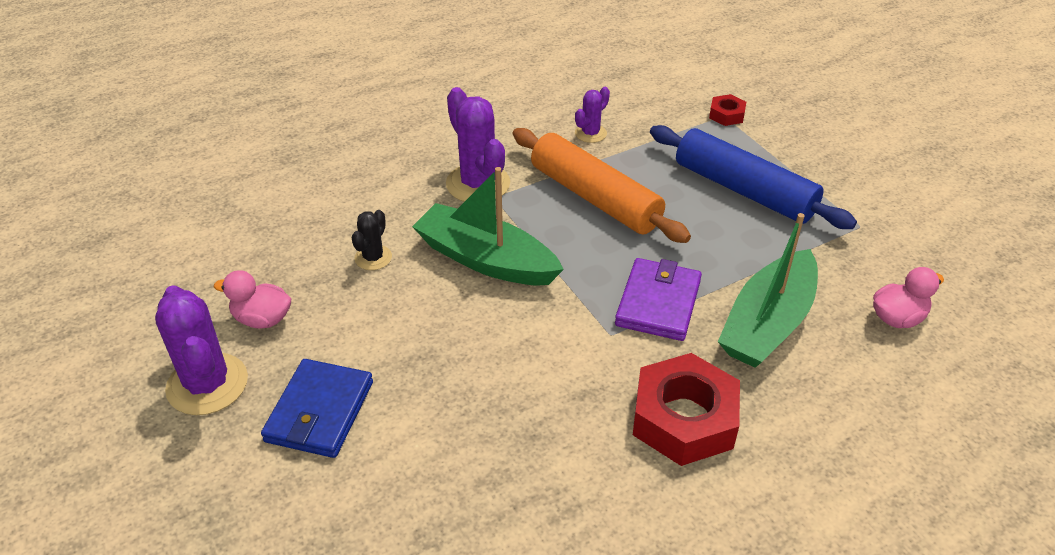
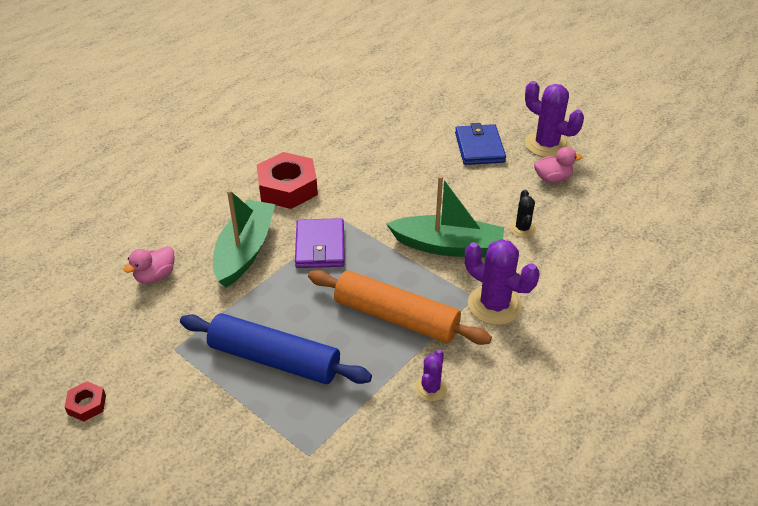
camera: 160 degrees right, 0 degrees up
red nut [709,94,746,126] -> red nut moved to [65,381,106,421]

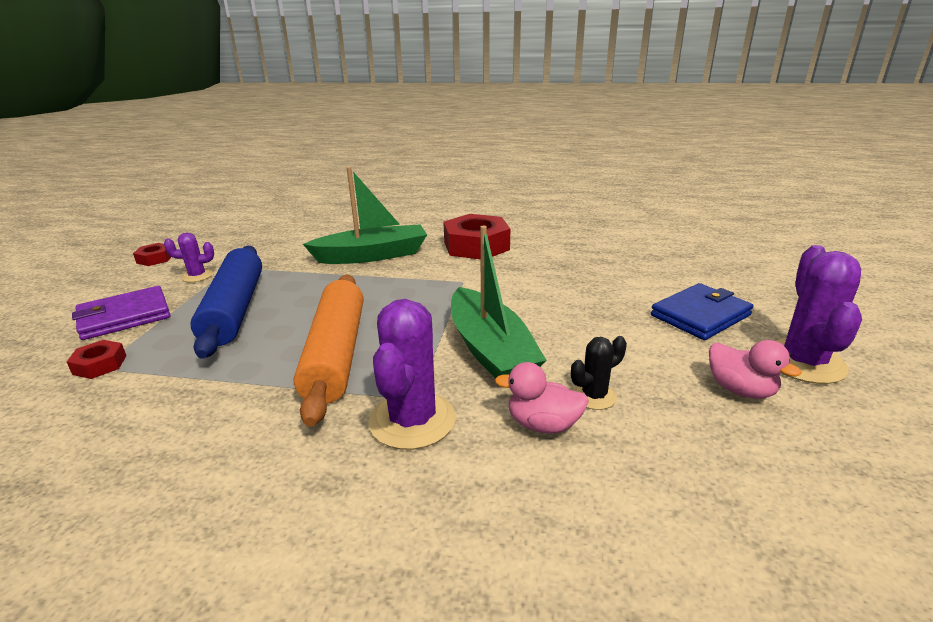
camera: 60 degrees right, 15 degrees down
pink duck [123,246,174,284] -> pink duck moved to [495,362,589,434]
purple wallet [295,218,345,268] -> purple wallet moved to [72,286,170,340]
purple cactus [415,350,447,401] -> purple cactus moved to [164,233,214,282]
none -> red nut [67,340,126,379]

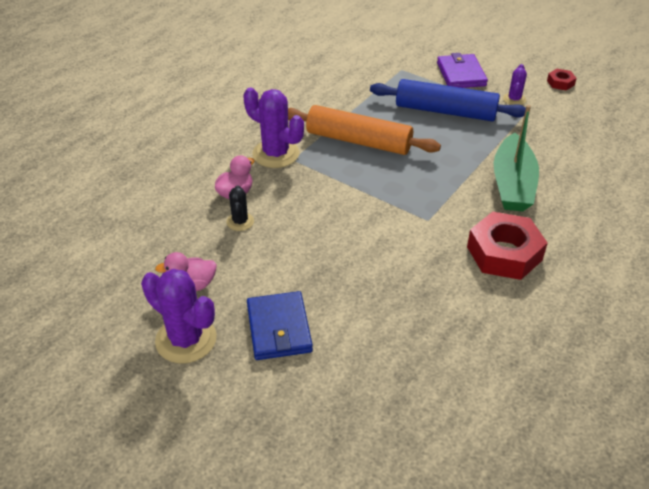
camera: 115 degrees right, 15 degrees up
red nut [67,340,126,379] -> none
green boat [451,226,547,379] -> none

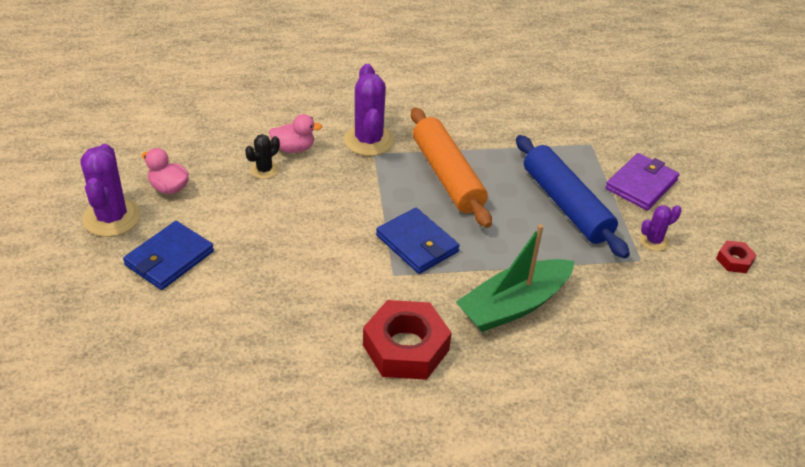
camera: 45 degrees right, 0 degrees up
none -> blue wallet [376,208,460,274]

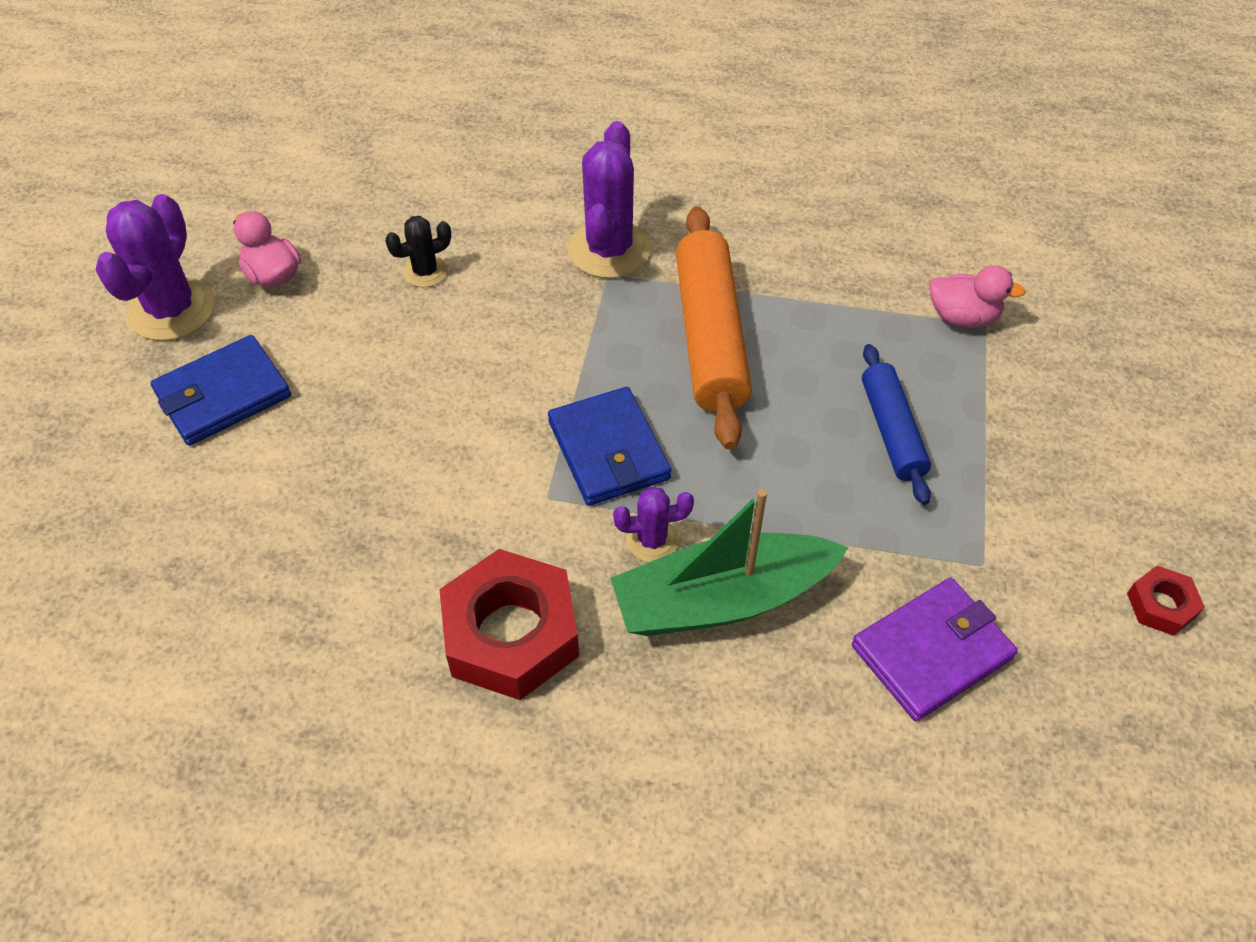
camera: 20 degrees right, 10 degrees up
pink duck [269,114,323,153] -> pink duck moved to [929,265,1026,327]
blue rolling pin [516,135,630,259] -> blue rolling pin [862,344,931,505], size x0.60
purple wallet [605,153,680,210] -> purple wallet moved to [852,578,1018,722]
purple cactus [639,205,682,251] -> purple cactus moved to [613,487,694,562]

